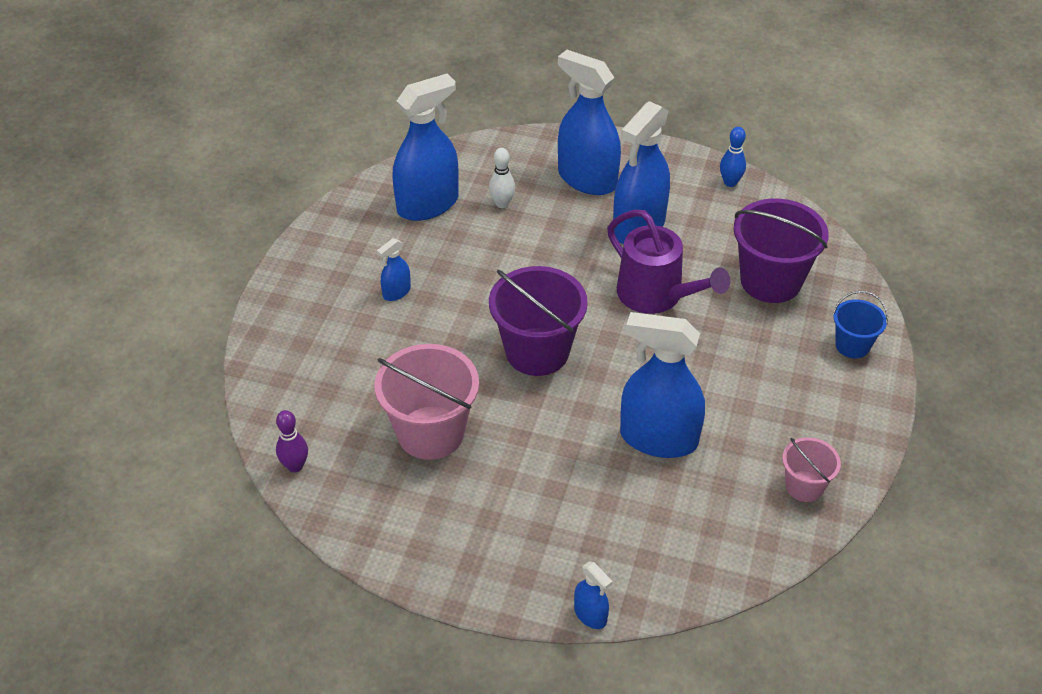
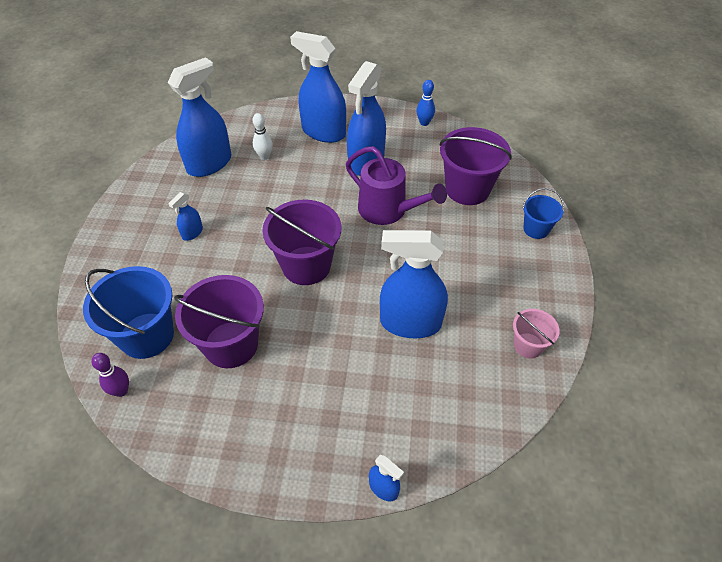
camera: 10 degrees left, 5 degrees up
pink bucket [374,344,479,460] -> purple bucket [174,275,264,368]
none -> blue bucket [83,266,174,359]

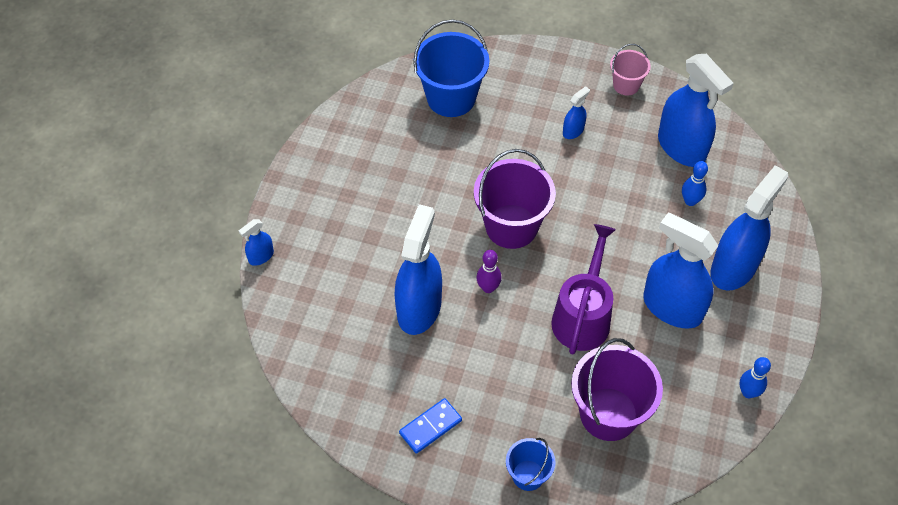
camera: 100 degrees right, 5 degrees up
purple bowling pin [91,353,129,397] -> purple bowling pin moved to [476,250,502,293]
blue spray bottle [168,192,203,241] -> blue spray bottle turned 90 degrees clockwise [563,86,590,139]
purple bucket [174,275,264,368] -> none
white bowling pin [253,113,272,160] -> blue bowling pin [682,161,708,206]
purple watering can [346,146,447,225] -> purple watering can turned 150 degrees clockwise [551,224,616,355]
pink bucket [513,309,560,359] -> pink bucket moved to [610,44,651,95]
none -> blue domino [399,398,462,454]

